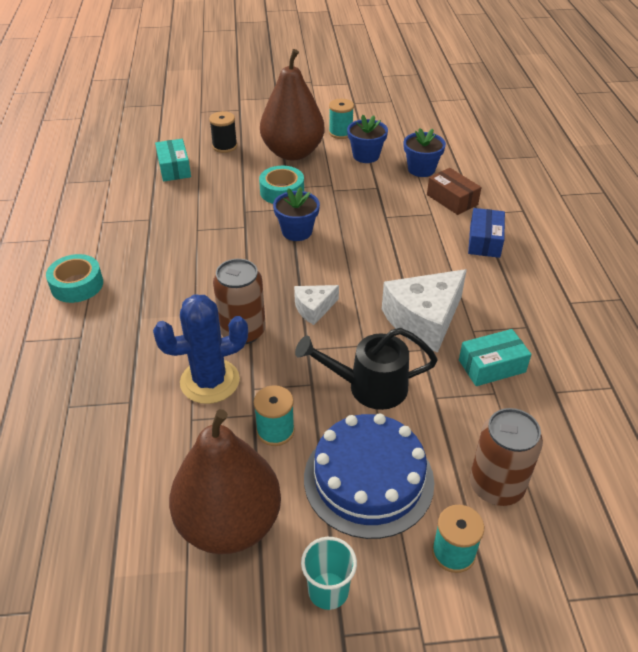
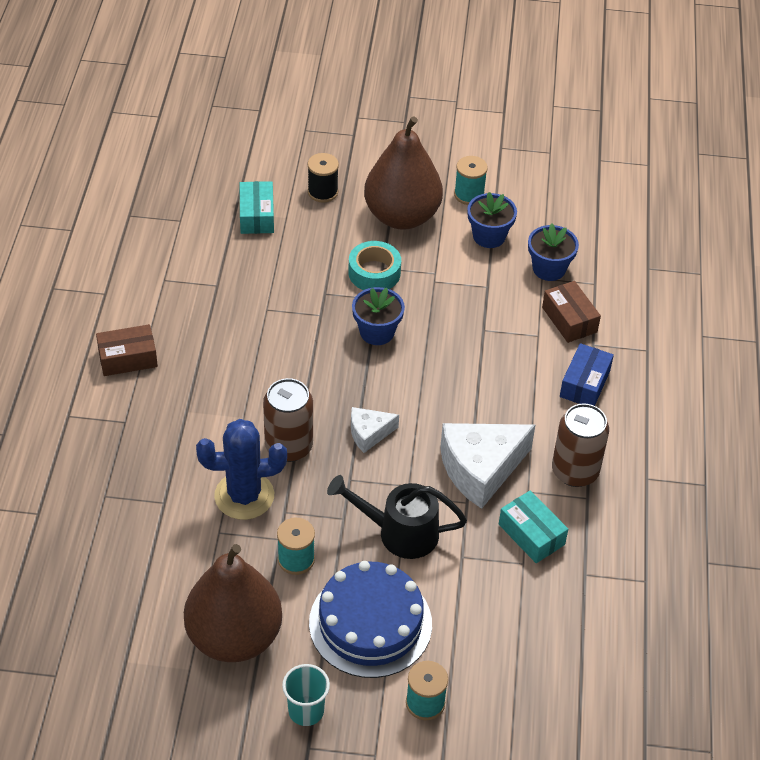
camera: 10 degrees right, 5 degrees up
turquoise tape [46,254,103,303] -> brown box [96,324,158,376]
turquoise box [459,329,531,386] -> turquoise box turned 60 degrees clockwise [499,491,568,563]
brown can [470,408,543,506] -> brown can moved to [552,403,609,487]

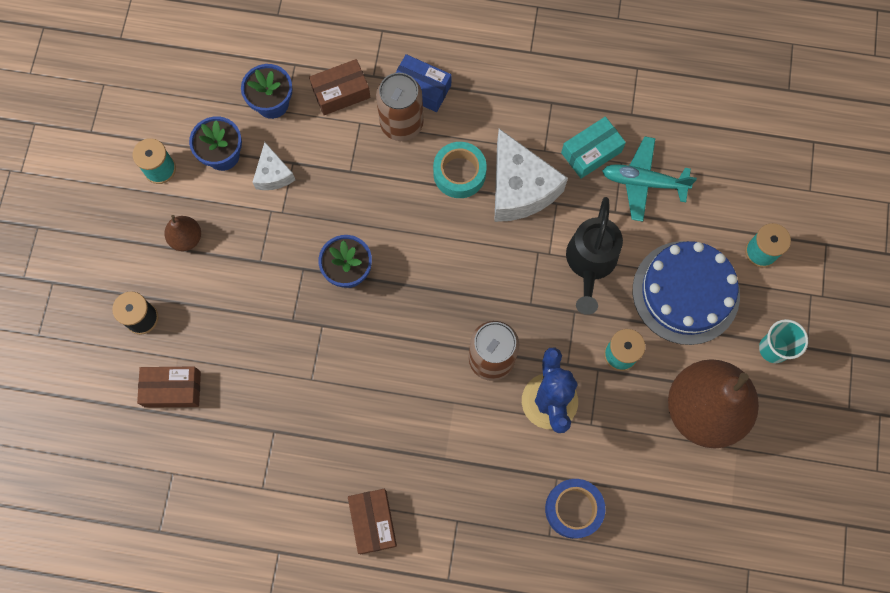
camera: 85 degrees left, 25 degrees up
turquoise box [240,181,274,234] -> brown box [137,366,201,408]
turquoise tape [348,241,401,290] -> turquoise tape moved to [433,142,487,198]
white cheese [351,407,399,453] -> white cheese moved to [252,142,295,190]
brown pear [364,116,443,230] -> brown pear [165,215,201,251], size x0.43
brown can [552,403,609,487] -> brown can moved to [376,73,423,141]
none -> blue tape [545,479,605,539]
none -> turquoise plane [602,136,697,222]

